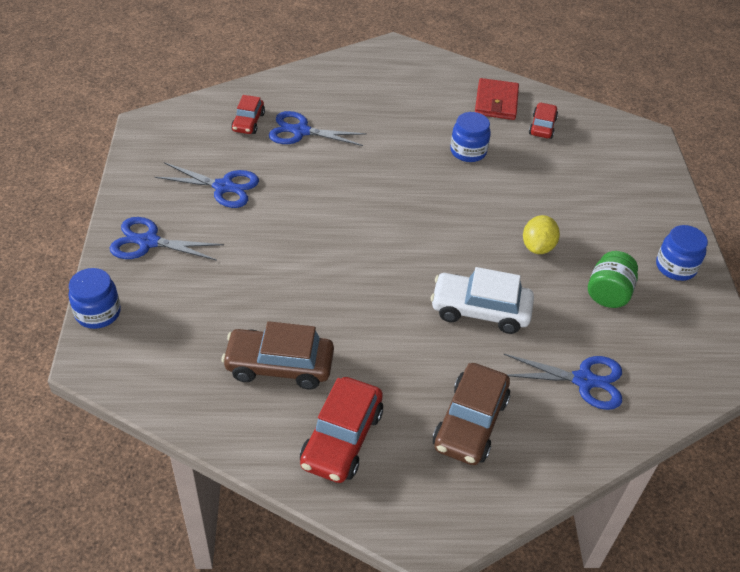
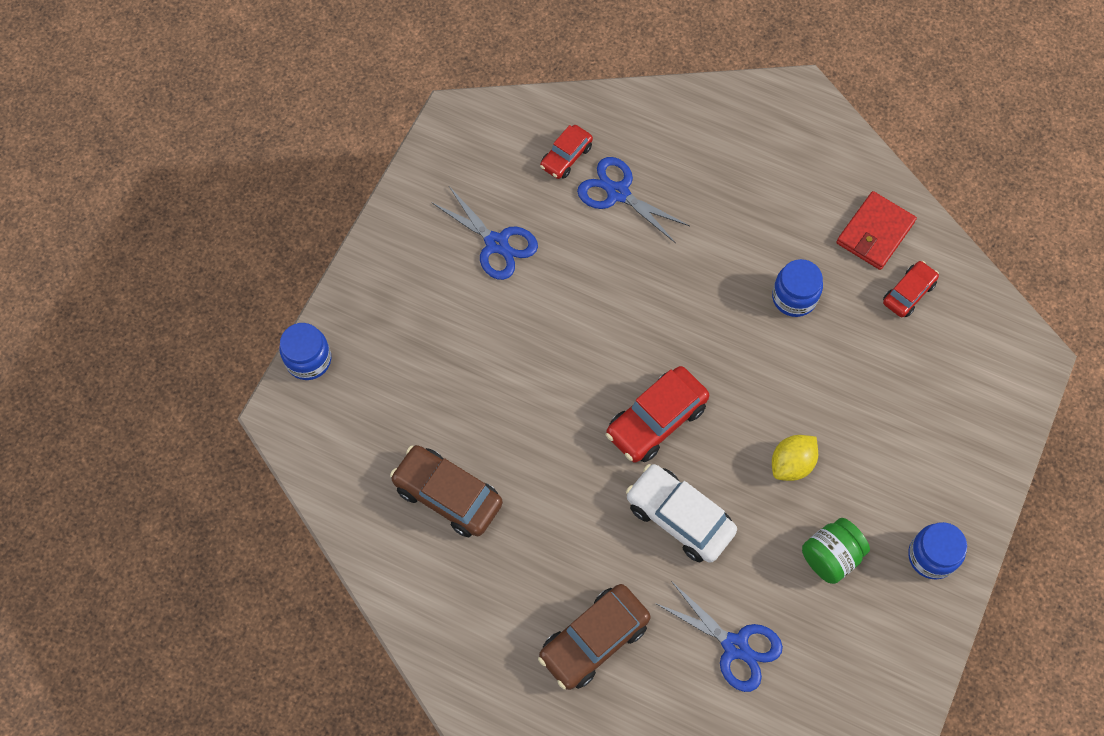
camera: 30 degrees right, 20 degrees up
blue scissors [110,217,224,261] -> none
red car [300,377,383,483] -> red car moved to [606,366,709,463]

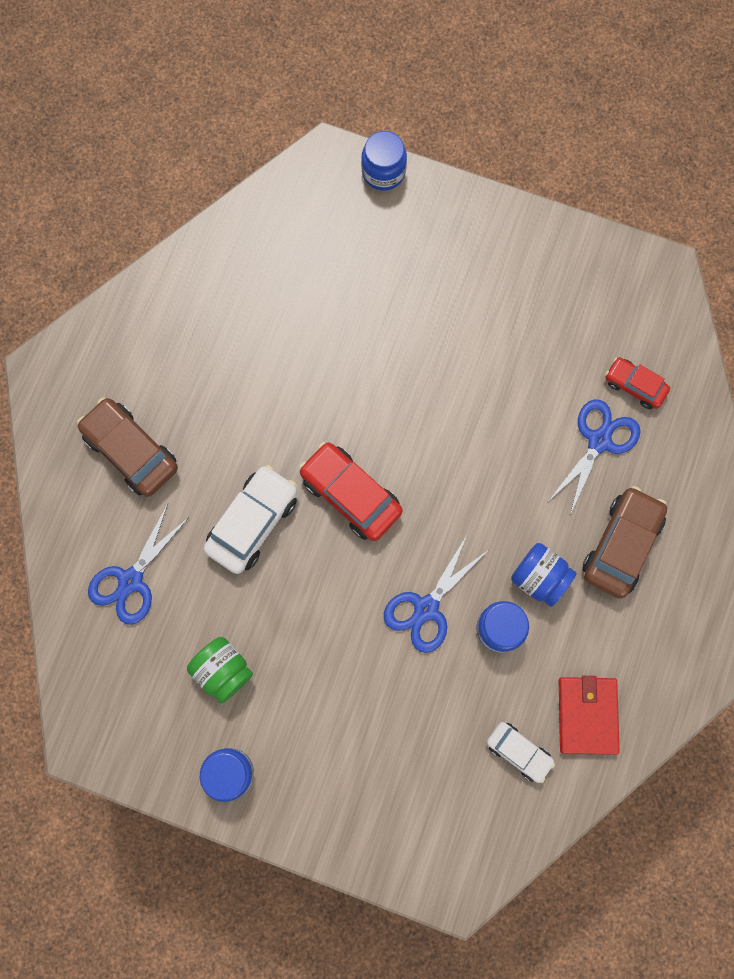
camera: 85 degrees right, 10 degrees up
brown car [390,445,503,537] -> brown car moved to [582,486,667,599]
blue scissors [431,186,538,280] -> blue scissors moved to [384,535,487,653]
yellow lemon [772,435,818,481] -> none
red wallet [836,191,917,270] -> red wallet turned 60 degrees clockwise [559,676,620,755]
red car [883,261,939,317] -> white car [487,722,555,783]
none -> blue jar [511,543,577,607]

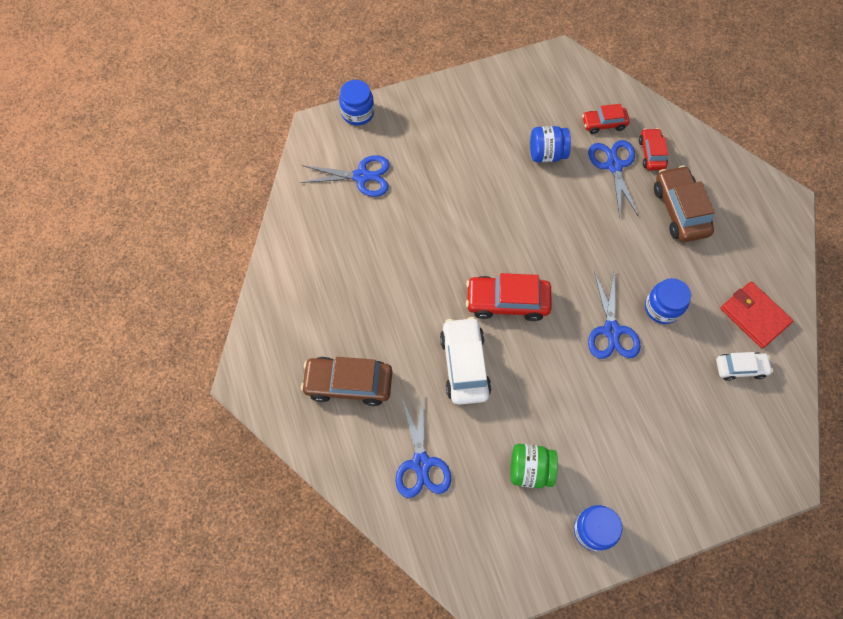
camera: 40 degrees left, 10 degrees down
blue jar [511,543,577,607] -> blue jar moved to [530,126,571,162]
none -> blue scissors [300,155,390,197]
none -> red car [639,128,668,170]

